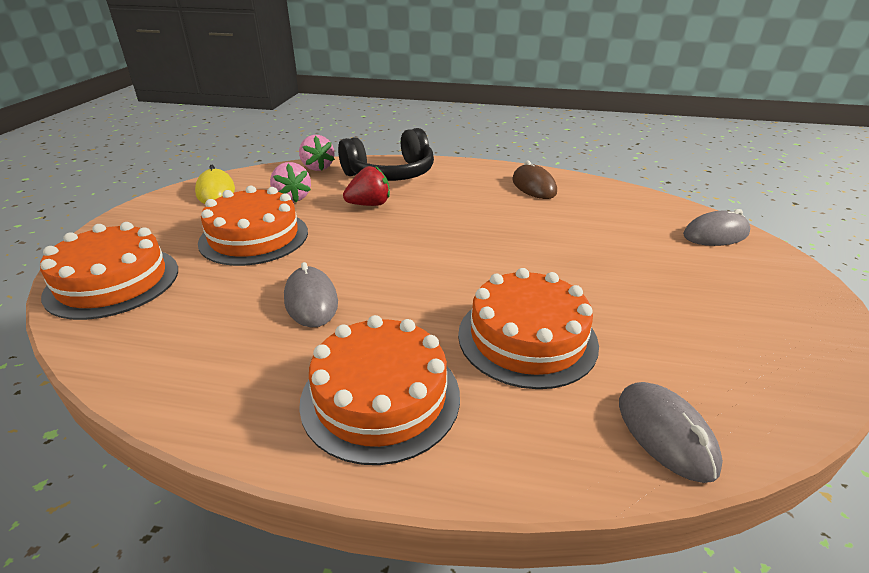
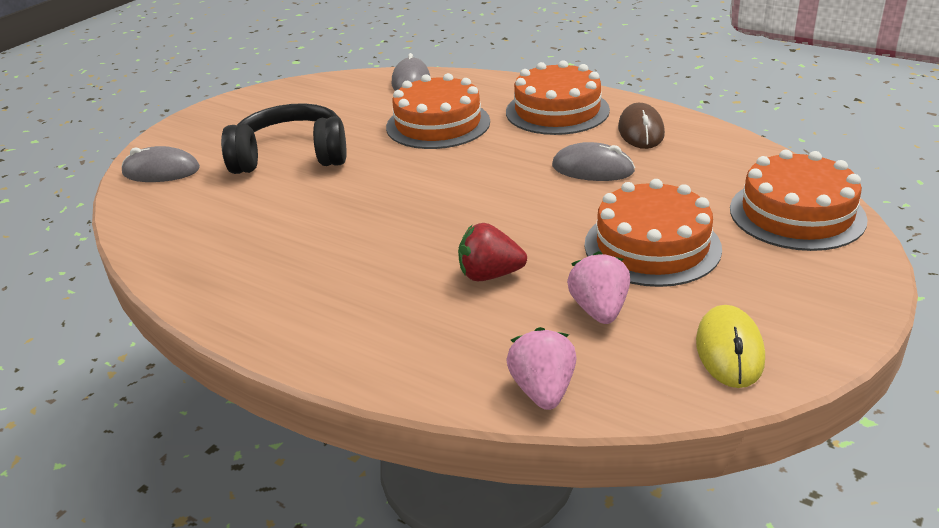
camera: 155 degrees left, 0 degrees up
grey mouse [284,262,338,328] -> grey mouse turned 75 degrees counterclockwise [552,142,635,181]
black headphones [338,128,434,181] -> black headphones moved to [221,103,347,174]
brown mouse [512,160,557,199] -> brown mouse moved to [618,103,665,149]

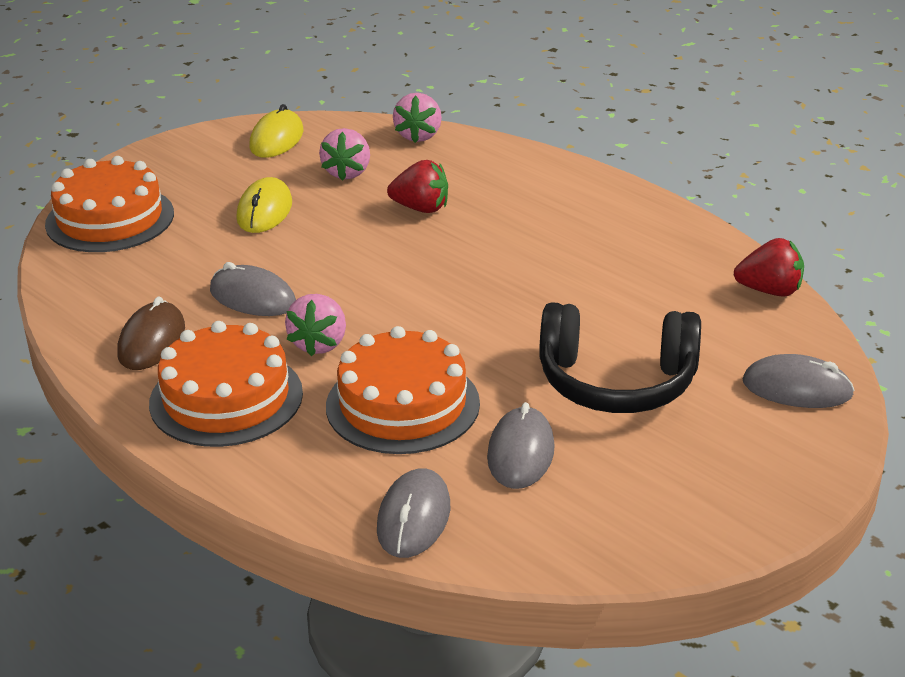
camera: 170 degrees left, 0 degrees up
orange cake [585,179,722,287] -> yellow mouse [236,177,292,233]
none -> pink strawberry [285,294,346,357]
none -> grey mouse [487,402,555,489]
none -> red strawberry [734,238,804,297]

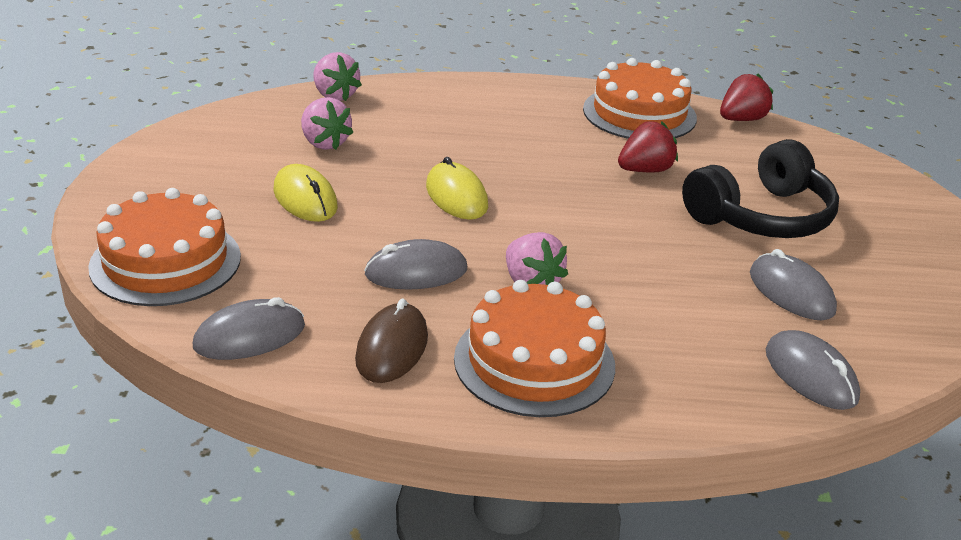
camera: 45 degrees left, 0 degrees up
brown mouse [117,297,185,370] -> brown mouse turned 45 degrees clockwise [355,299,428,383]
yellow mouse [249,104,304,158] -> yellow mouse moved to [426,157,488,220]
orange cake [326,326,480,454] -> orange cake moved to [583,58,697,139]
red strawberry [387,160,448,213] -> red strawberry moved to [618,121,678,172]
grey mouse [742,354,855,408] -> grey mouse moved to [193,297,305,360]

